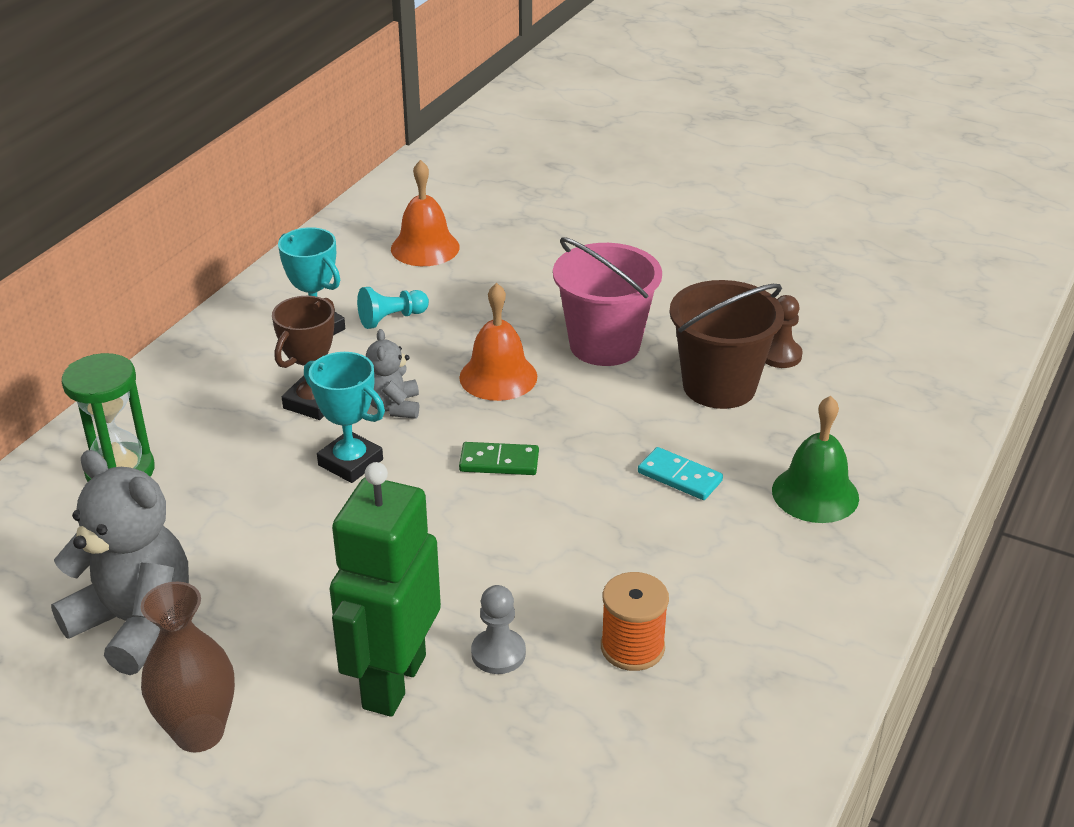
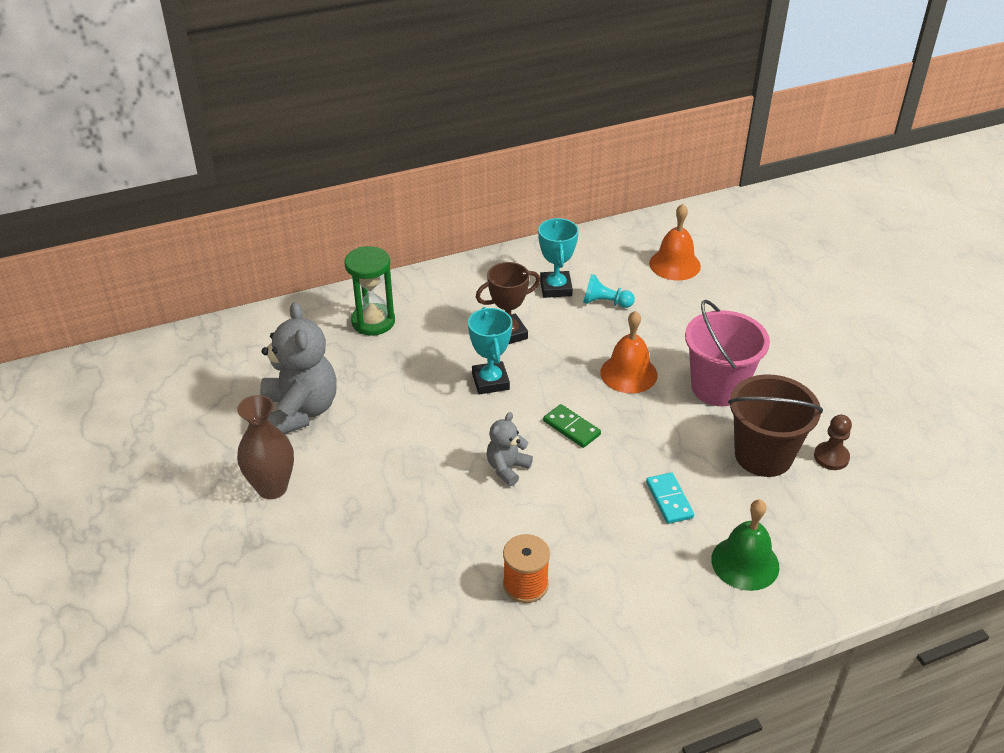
camera: 40 degrees right, 5 degrees up
green robot [330,462,441,717] -> none
grey teddy bear [366,329,419,419] -> grey teddy bear moved to [486,412,533,486]
grey pawn [471,585,526,674] -> none

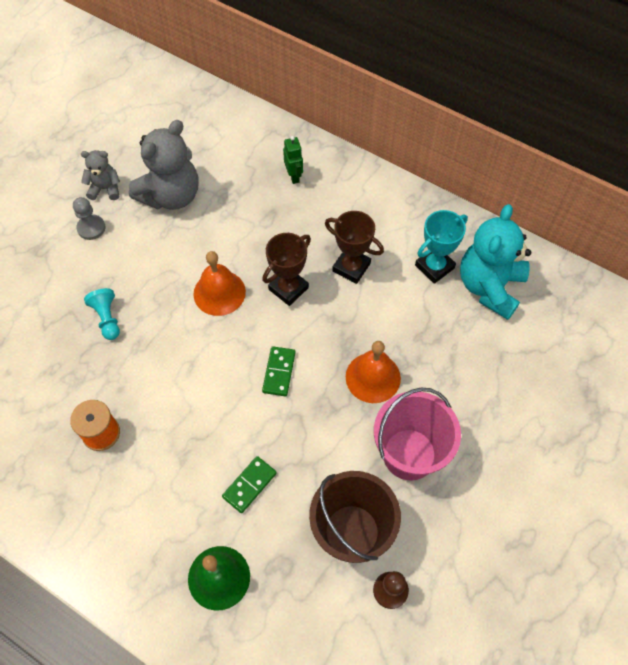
camera: 55 degrees right, 20 degrees up
brown vase [237,395,294,499] -> grey pawn [73,197,105,240]
green hourglass [344,246,395,336] -> green robot [283,136,303,184]
turquoise trophy [468,307,512,394] -> brown trophy [262,233,311,306]
grey teddy bear [486,412,533,486] -> grey teddy bear moved to [81,150,120,200]
turquoise pawn [583,274,635,308] -> turquoise pawn moved to [84,288,120,340]
turquoise domino [646,472,694,524] -> green domino [222,456,277,513]
orange bell [649,204,701,281] -> orange bell moved to [193,251,246,316]
none -> turquoise teddy bear [460,204,531,320]

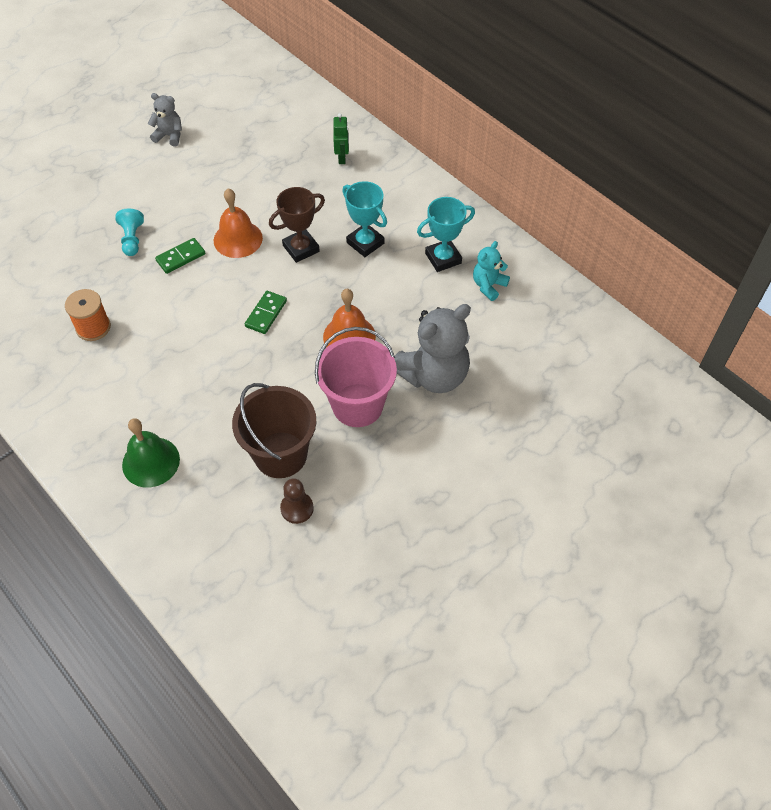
camera: 15 degrees right, 5 degrees down
grey pawn [73,197,105,240] -> none
grey teddy bear [129,120,198,210] -> grey teddy bear moved to [395,304,471,393]
green domino [222,456,277,513] -> green domino moved to [155,238,205,274]
brown trophy [325,211,384,284] -> turquoise trophy [342,181,387,257]
turquoise teddy bear [460,204,531,320] -> turquoise teddy bear [473,241,510,301], size x0.52

